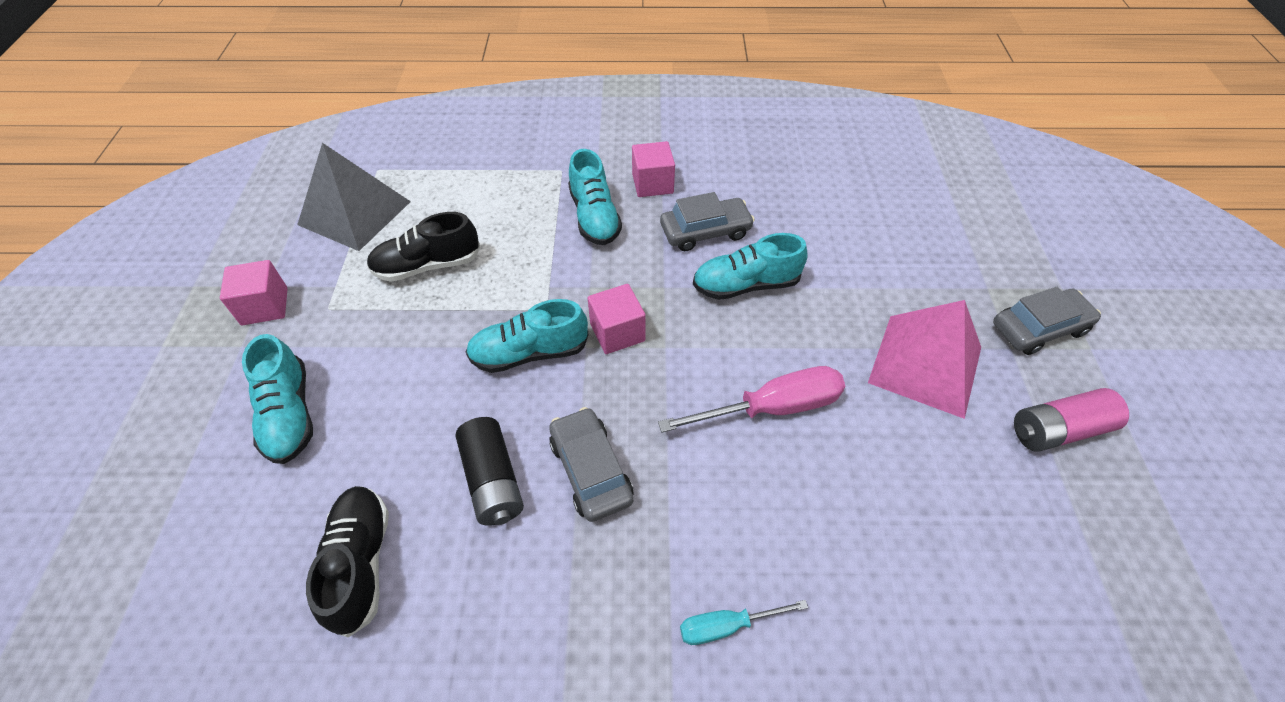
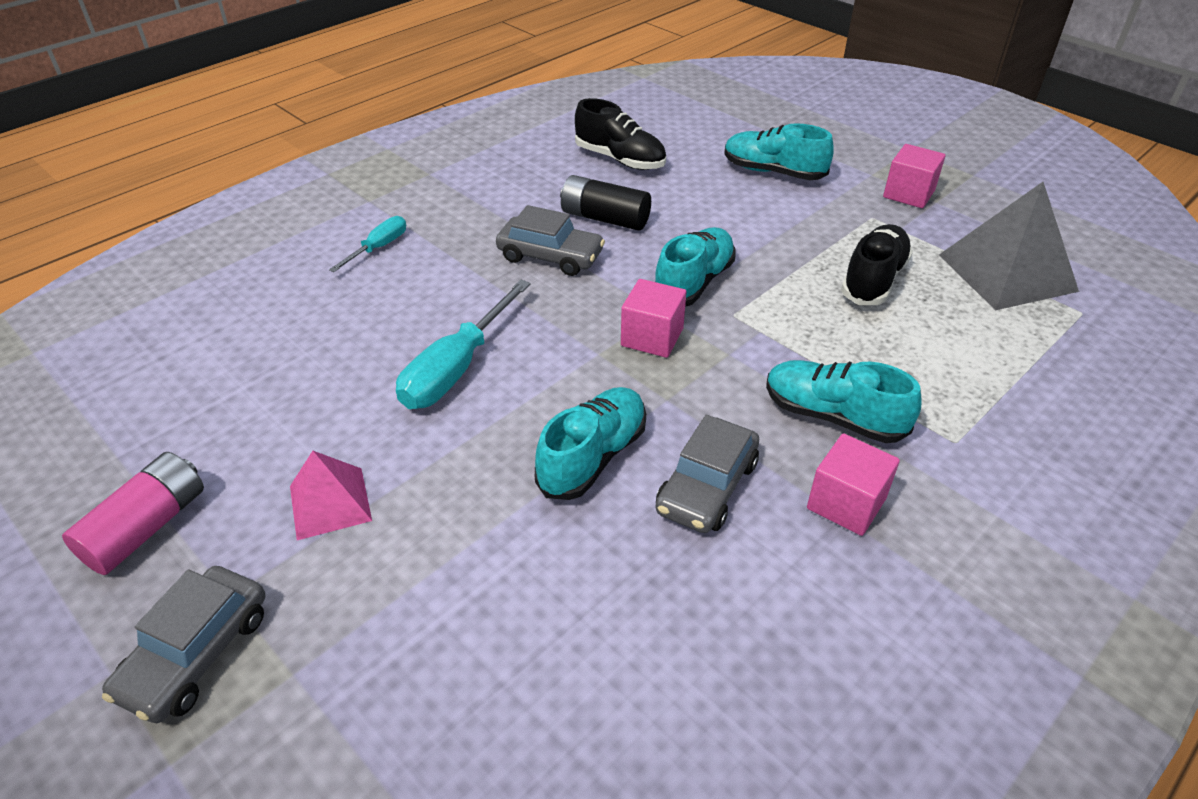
camera: 135 degrees right, 10 degrees down
pink screwdriver [658,366,845,433] -> turquoise screwdriver [396,279,531,409]
pink pyramid [868,300,981,419] -> pink pyramid [290,451,372,540], size x0.58

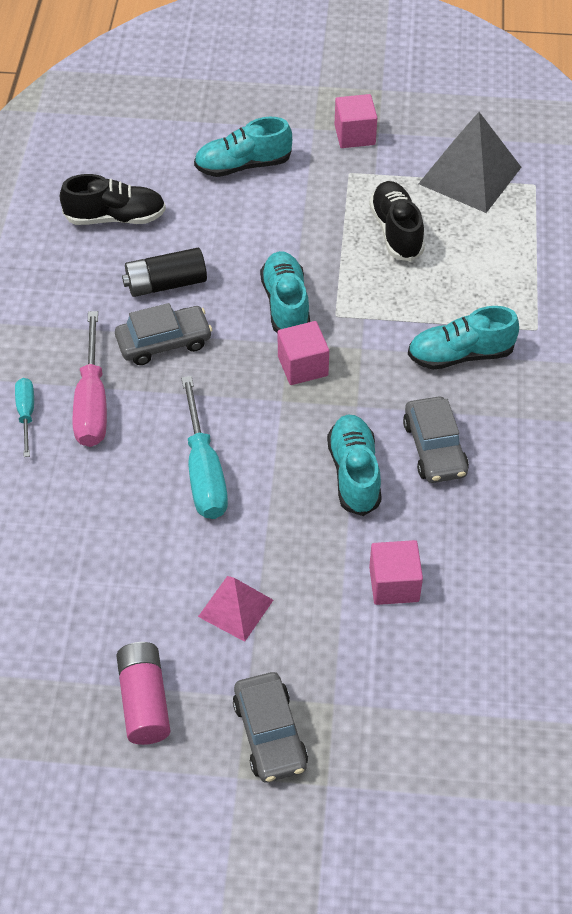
camera: 40 degrees left, 10 degrees up
pink cube [807,433,900,536] -> pink cube moved to [369,540,423,605]
none -> pink screwdriver [73,311,107,447]

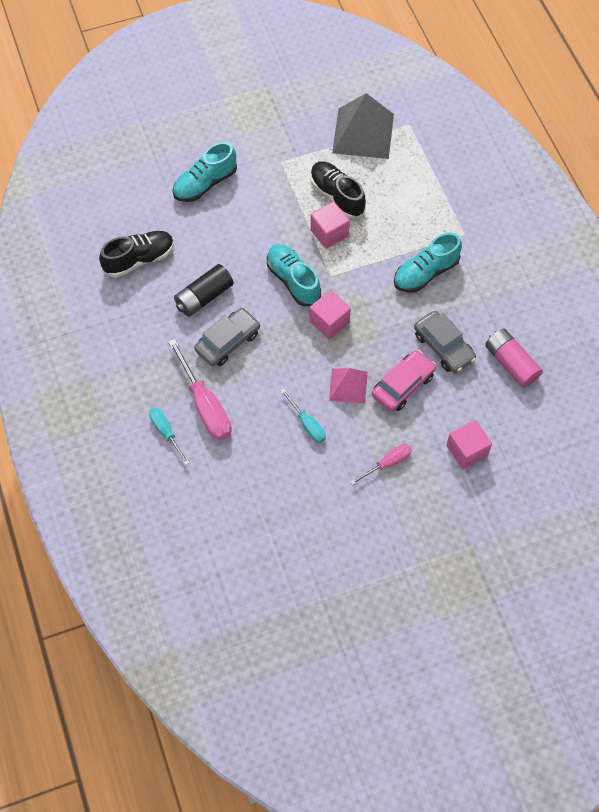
camera: 25 degrees left, 10 degrees up
pink battery [116,642,170,745] -> pink battery moved to [485,329,543,388]
turquoise screwdriver [181,376,228,519] -> turquoise screwdriver [280,388,326,443], size x0.57
pink pyramid [198,576,273,642] -> pink pyramid moved to [329,368,368,404]
grey car [233,672,308,782] -> none
turquoise shoe [327,414,382,516] -> pink car [372,350,436,412]
pink cube [335,94,377,148] -> pink cube moved to [310,201,350,249]
none -> pink screwdriver [350,444,412,485]

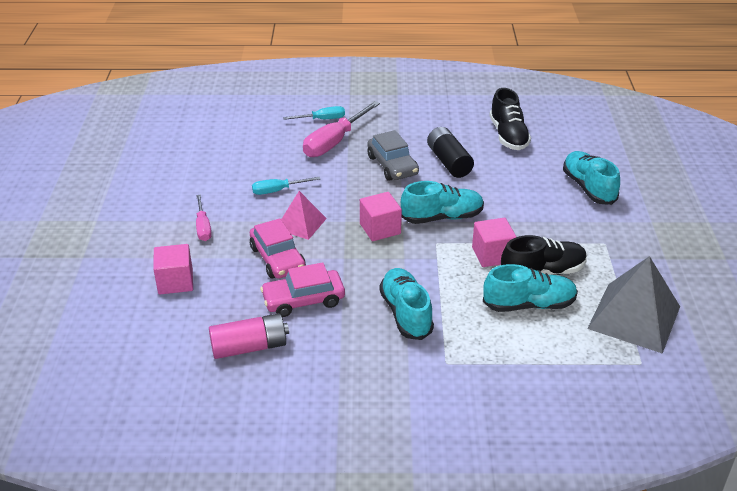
camera: 110 degrees right, 25 degrees down
pink screwdriver [168,339,232,440] -> pink screwdriver turned 45 degrees counterclockwise [303,101,380,157]
grey car [414,311,476,373] -> pink car [260,262,345,317]
none -> turquoise shoe [483,264,578,312]

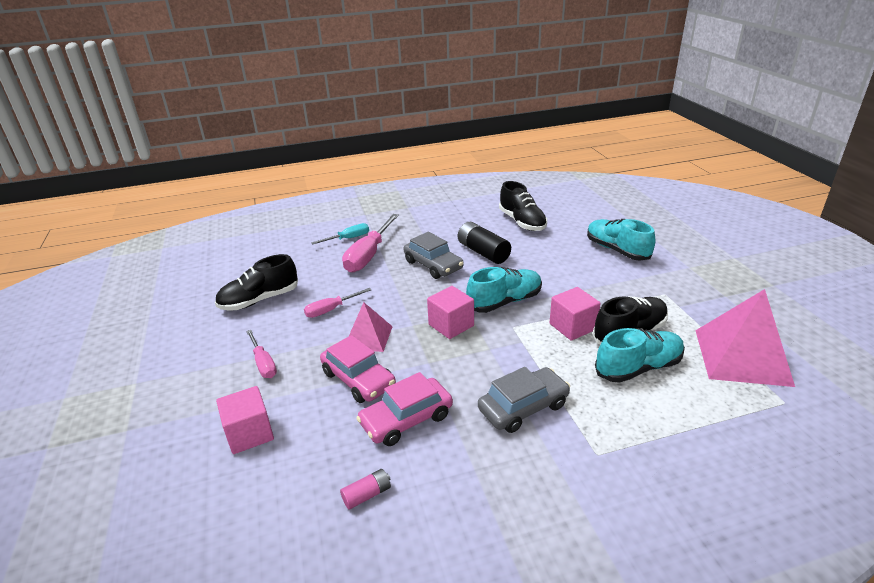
camera: 15 degrees left, 5 degrees down
pink battery [209,313,289,359] -> pink battery [340,469,391,510], size x0.52
turquoise screwdriver [252,177,320,195] -> pink screwdriver [304,288,371,318]
turquoise shoe [379,268,434,340] -> grey car [478,367,570,433]
grey pyramid [587,256,680,354] -> pink pyramid [695,289,795,387]
none -> black shoe [215,254,298,310]

